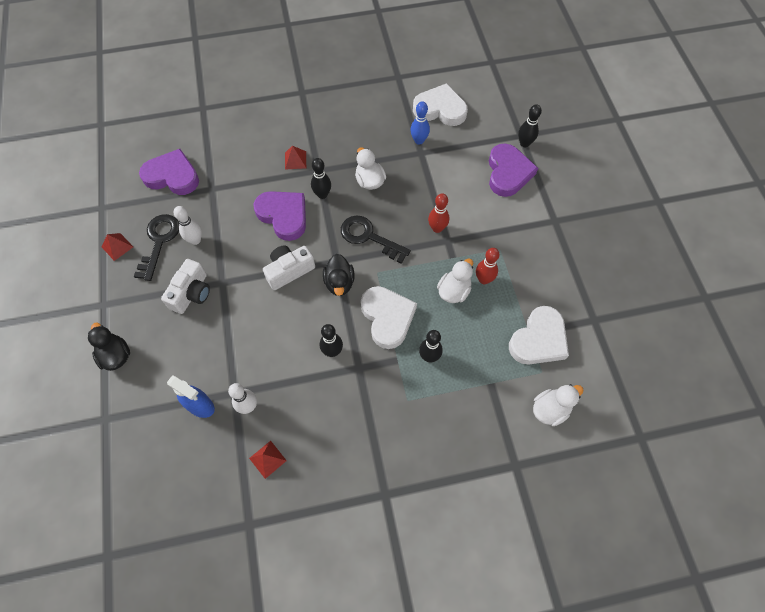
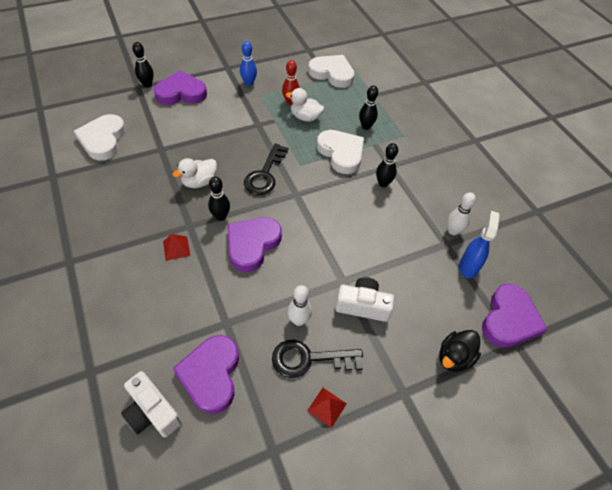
camera: 105 degrees left, 10 degrees down
red pyramid [249,441,287,479] -> none
white camera [263,245,315,290] -> white camera moved to [121,371,182,437]
black duck [323,254,355,296] -> none
white heart [361,286,417,349] -> white heart turned 90 degrees clockwise [317,130,364,174]
blue bowling pin [410,102,430,145] -> blue bowling pin moved to [240,41,257,86]
red bowling pin [428,194,449,233] -> none
white duck [533,384,584,426] -> none
none -> purple heart [482,284,548,348]

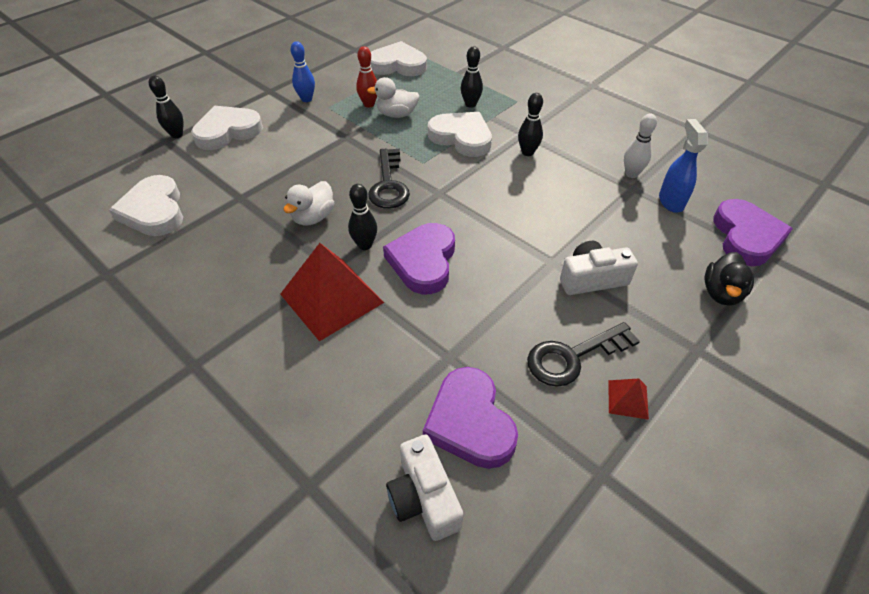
camera: 20 degrees left, 5 degrees down
white camera [121,371,182,437] -> white camera turned 45 degrees clockwise [386,435,464,541]
purple heart [153,71,207,105] -> white heart [191,106,263,150]
red pyramid [163,234,190,261] -> red pyramid [280,243,384,342], size x2.25
white bowling pin [287,285,312,326] -> none

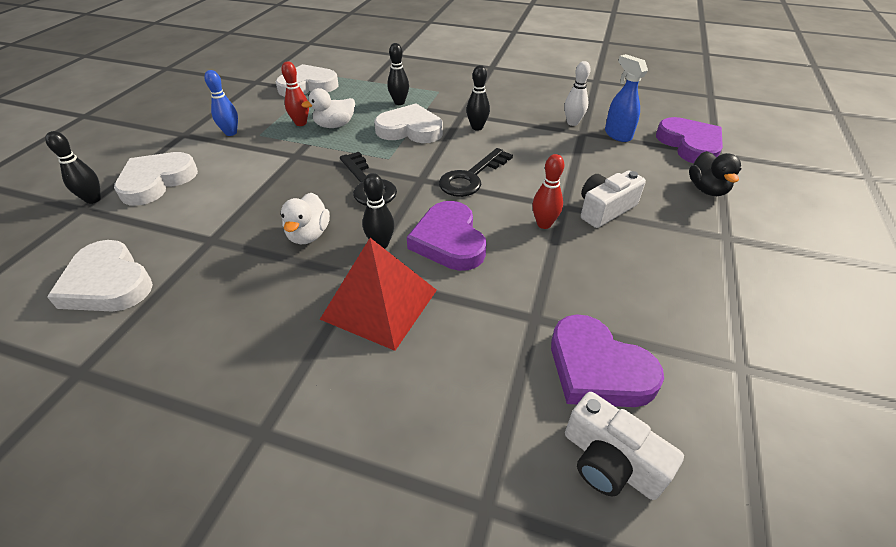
camera: 25 degrees left, 5 degrees down
black key [527,322,640,387] -> black key moved to [439,148,513,197]
red pyramid [608,378,649,420] -> none
none -> red bowling pin [532,154,564,229]

